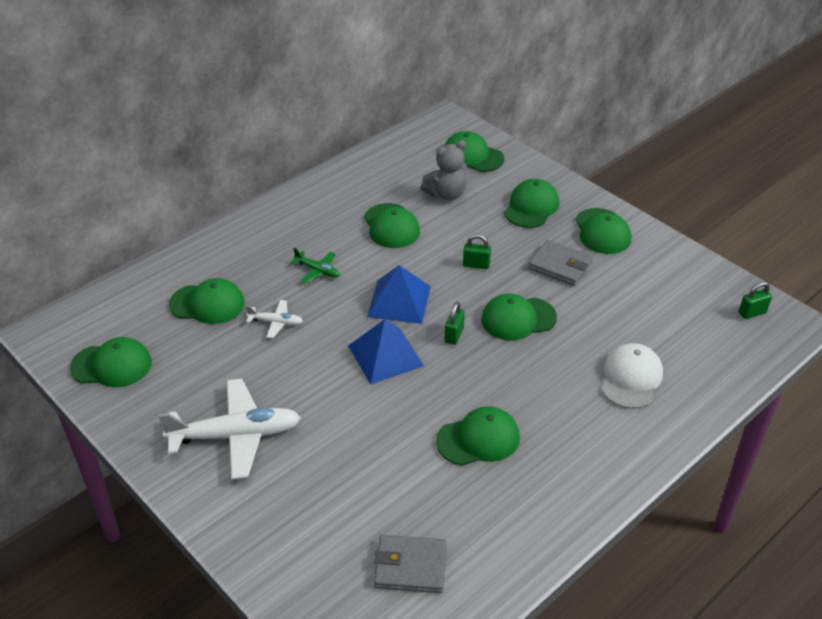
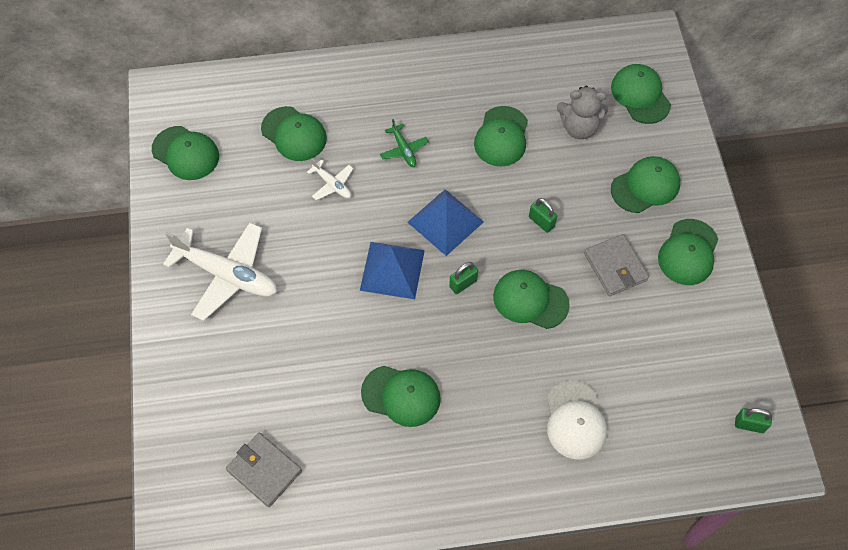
camera: 35 degrees right, 20 degrees up
white cap [602,343,663,409] -> white cap turned 120 degrees clockwise [547,381,607,460]

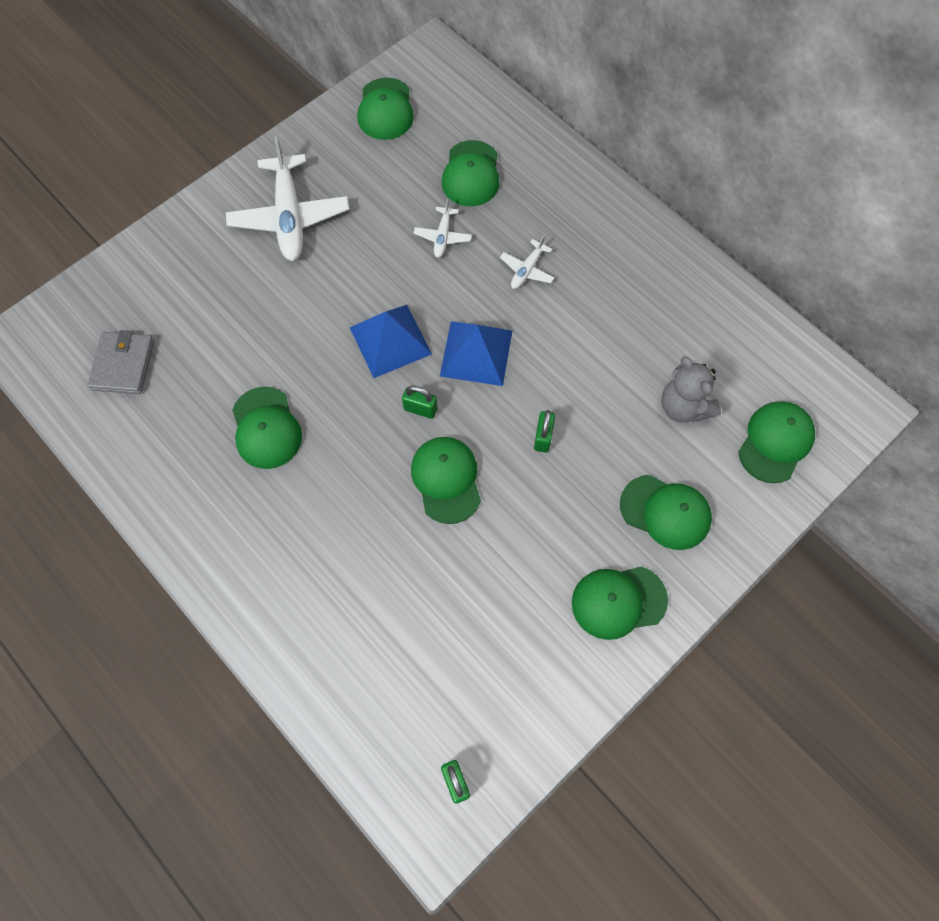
camera: 55 degrees right, 5 degrees up
green plane [380,119,429,167] -> white plane [500,235,555,289]
green cap [474,106,528,167] -> none
white cap [547,381,607,460] -> none
grey wallet [584,234,649,296] -> none

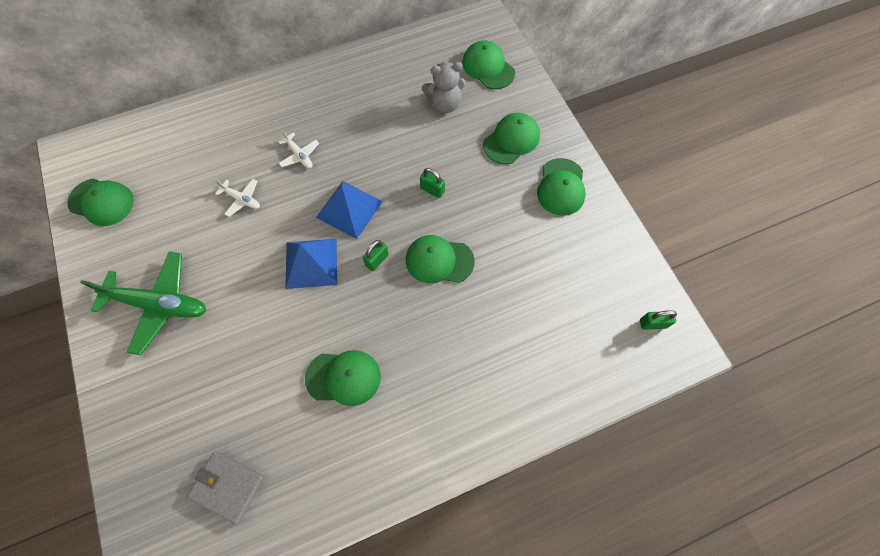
camera: 70 degrees left, 0 degrees up
white plane [226,136,349,261] -> green plane [80,251,206,355]
green cap [442,140,500,206] -> none

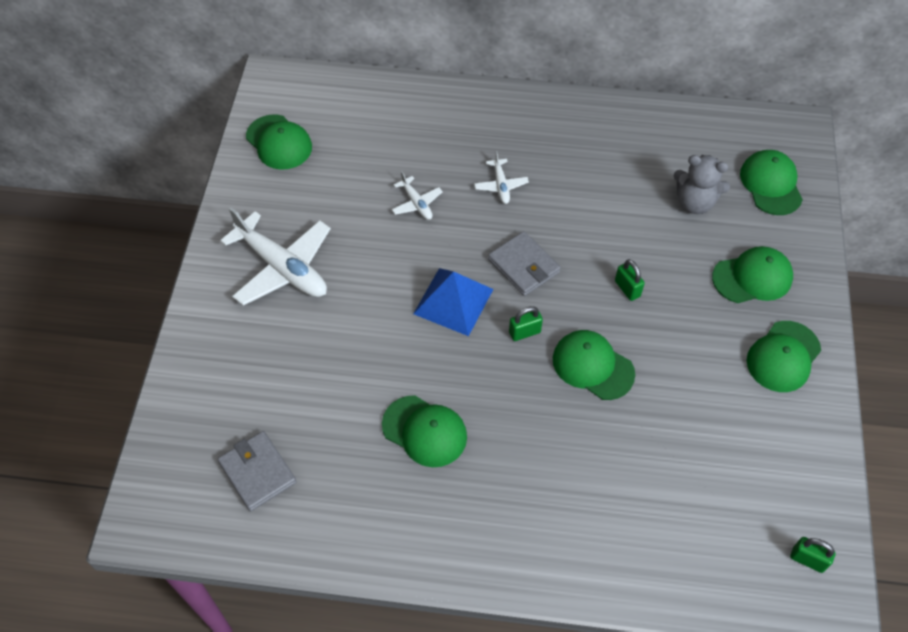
camera: 30 degrees right, 10 degrees down
green plane [80,251,206,355] -> white plane [220,207,331,306]
blue pyramid [316,181,383,239] -> grey wallet [488,231,561,296]

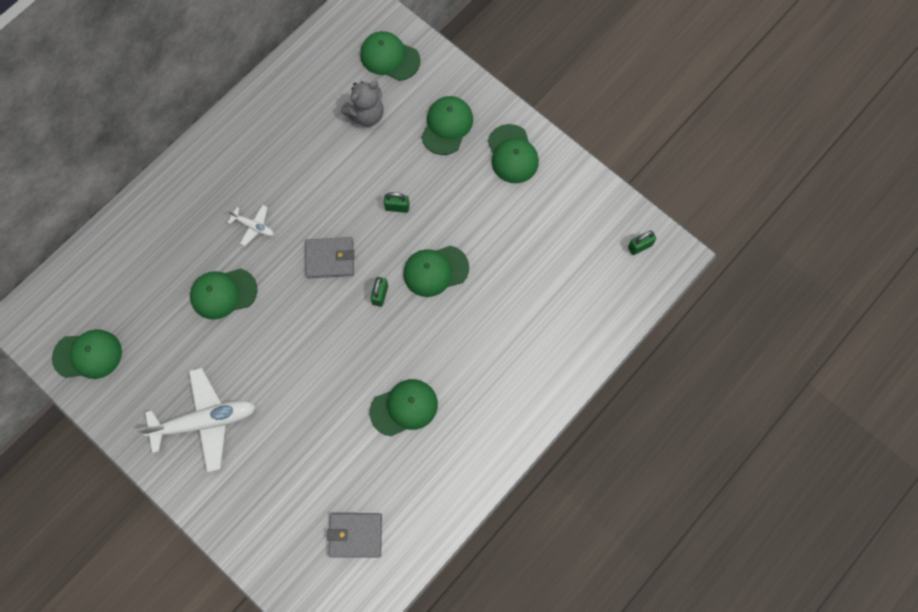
camera: 55 degrees left, 15 degrees up
white plane [392,171,443,220] -> green cap [190,268,258,320]
blue pyramid [413,268,493,336] -> none

